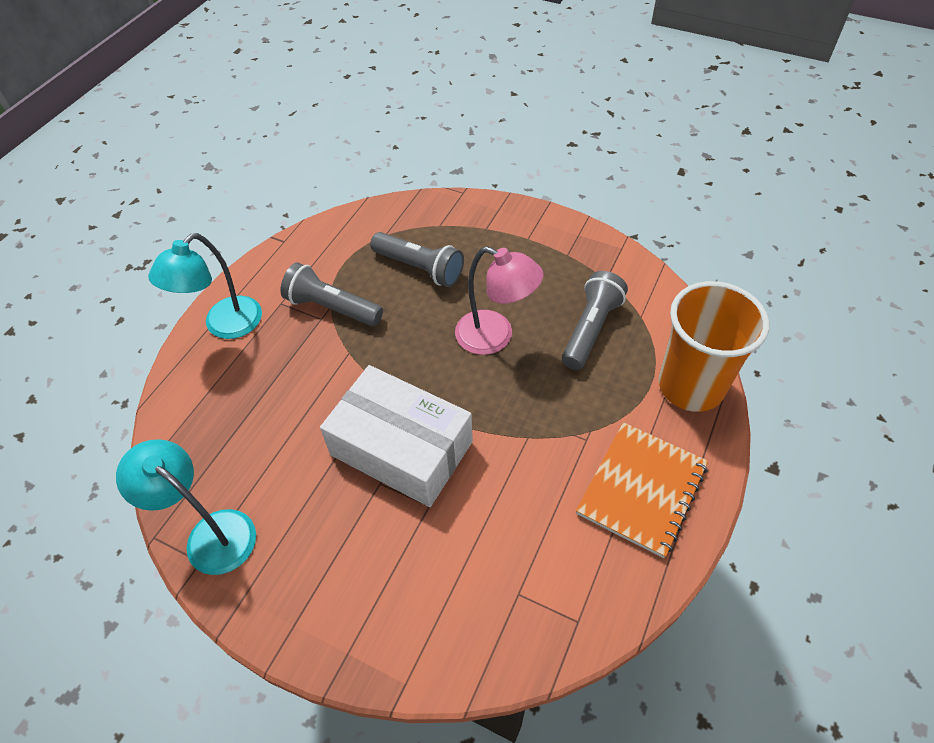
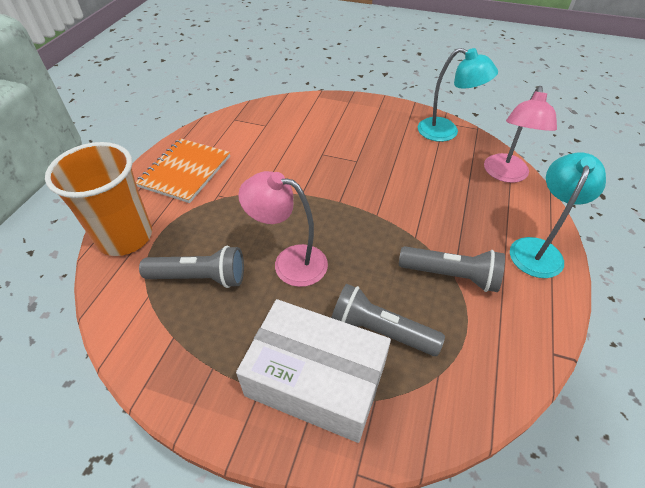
camera: 170 degrees right, 5 degrees down
white box [320,365,473,507] -> white box moved to [236,299,391,443]
grey flashlight [562,271,628,370] -> grey flashlight turned 105 degrees counterclockwise [139,246,244,288]
none -> pink lamp [484,86,557,183]

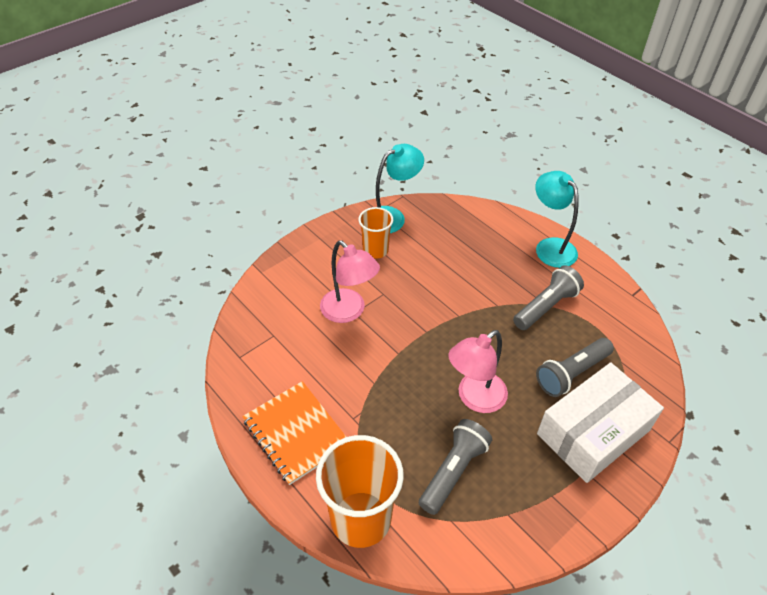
camera: 60 degrees left, 0 degrees up
pink lamp [484,86,557,183] -> pink lamp moved to [320,240,380,323]
none -> orange cup [358,207,393,259]

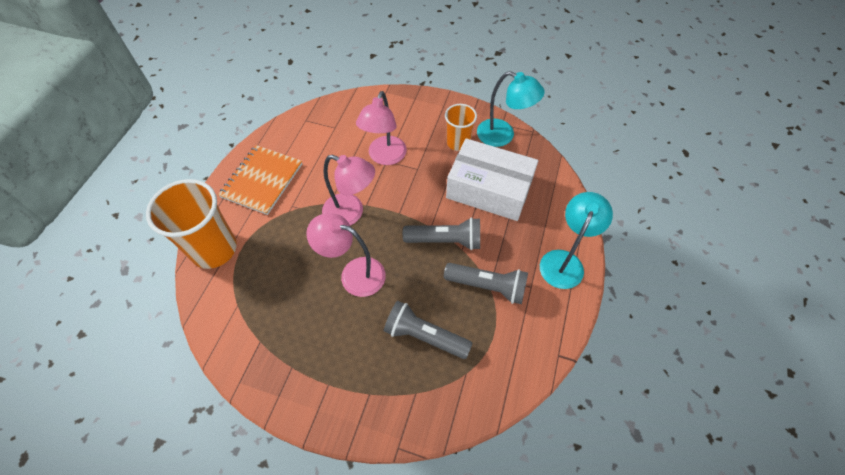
camera: 60 degrees right, 10 degrees up
grey flashlight [419,419,492,515] -> grey flashlight moved to [403,217,480,250]
white box [537,362,664,483] -> white box moved to [446,138,538,221]
none -> pink lamp [322,155,375,225]

